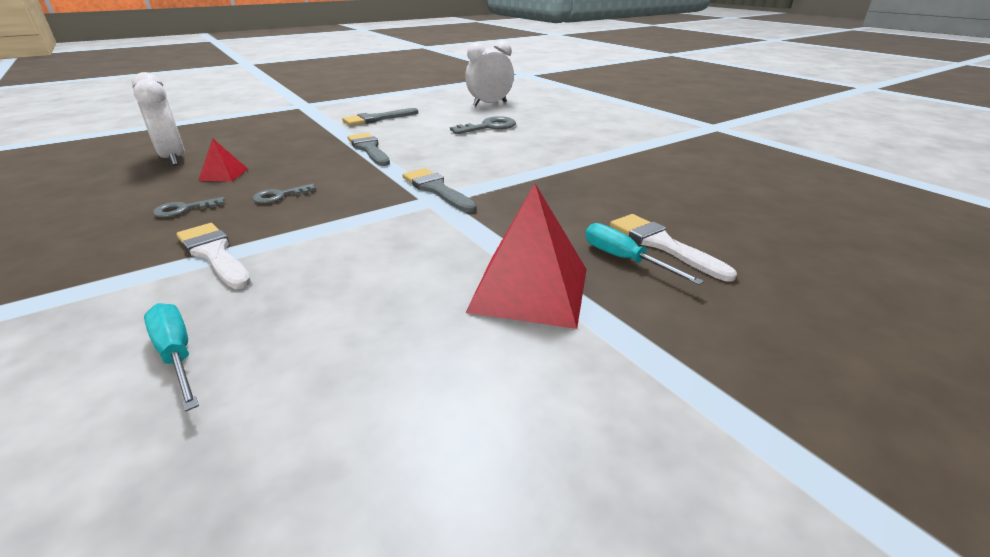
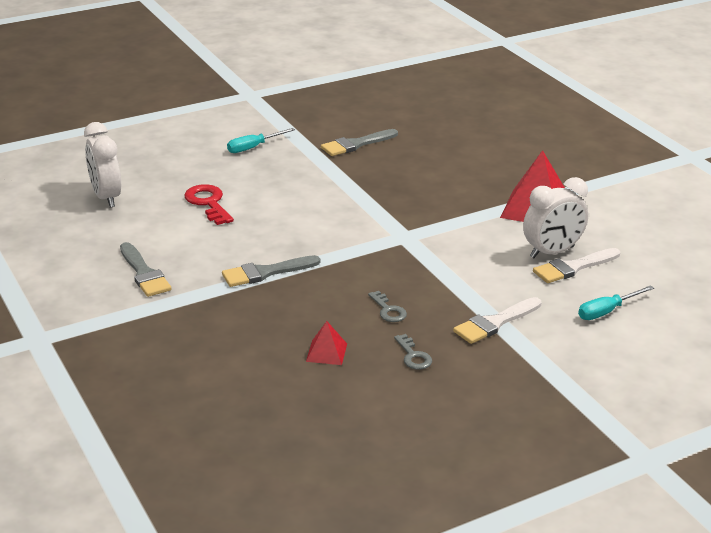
camera: 85 degrees left, 0 degrees up
white clock [132,72,185,165] -> white clock moved to [523,177,588,258]
grey brush [402,168,477,213] -> grey brush moved to [321,129,398,156]
grey key [450,116,516,134] -> red key [184,184,234,225]
turquoise screwdriver [585,223,704,285] -> turquoise screwdriver moved to [227,128,295,153]
white brush [610,214,737,282] -> white brush moved to [533,248,620,283]

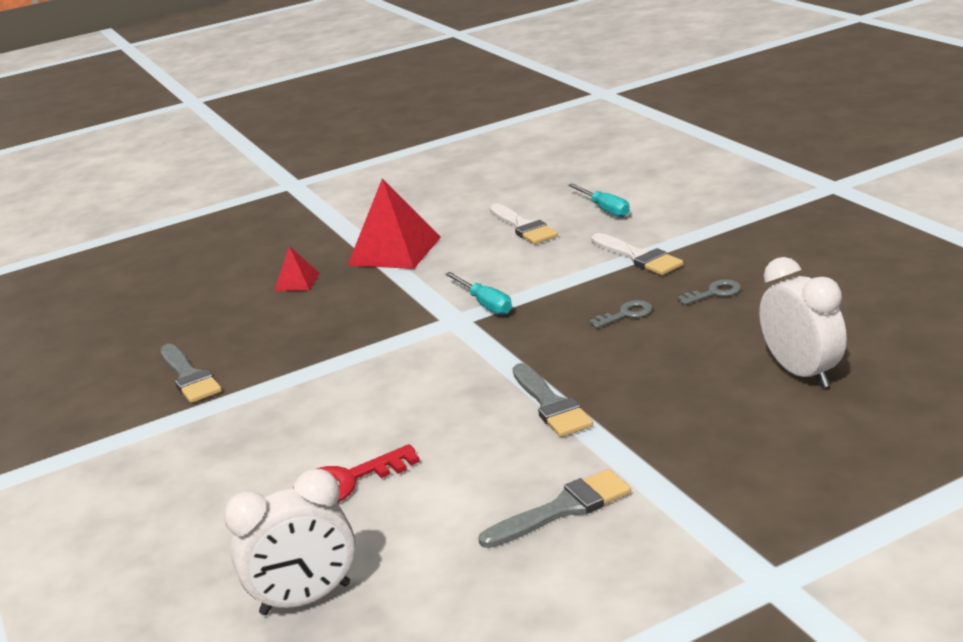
camera: 85 degrees left, 5 degrees down
turquoise screwdriver [227,128,295,153] -> turquoise screwdriver moved to [445,272,512,315]
red pyramid [306,321,347,365] -> red pyramid moved to [274,246,320,291]
white clock [523,177,588,258] -> white clock moved to [759,257,847,388]

